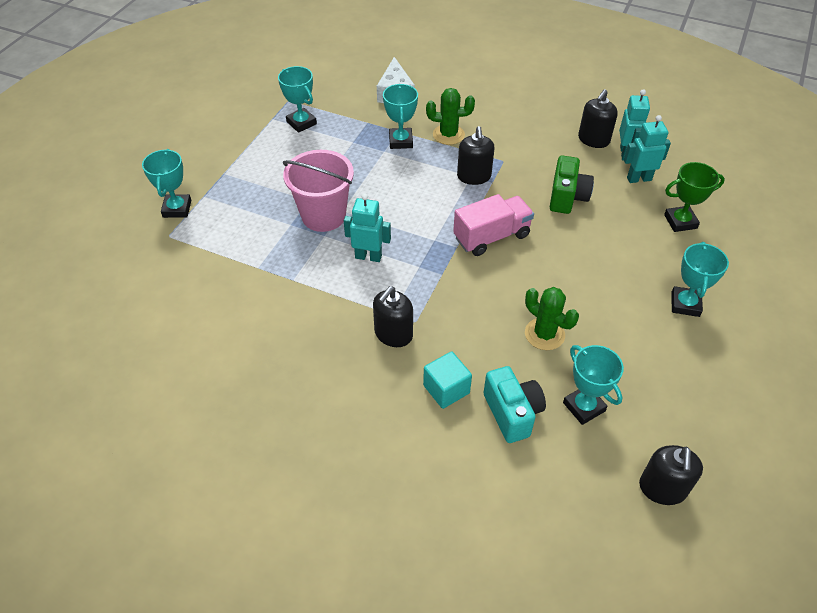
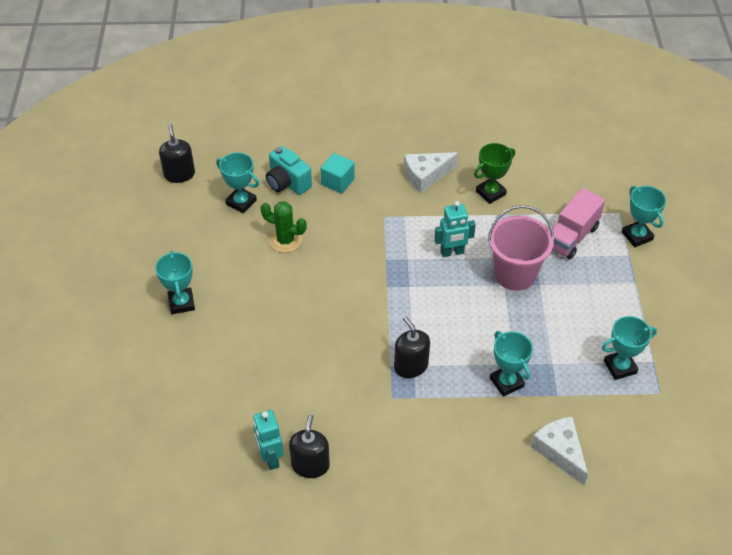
camera: 155 degrees right, 0 degrees up
turquoise trophy [278,66,317,133] -> turquoise trophy turned 45 degrees counterclockwise [602,316,657,380]
black soap dispenser [373,286,413,347] -> none
green cactus [426,88,475,145] -> none
pink truck [453,194,534,256] -> pink truck moved to [550,188,605,260]
green camera [550,155,594,214] -> none
turquoise robot [624,115,671,183] -> none
green trophy [664,162,725,232] -> green trophy moved to [474,143,515,204]
none -> white cheese [405,152,458,193]

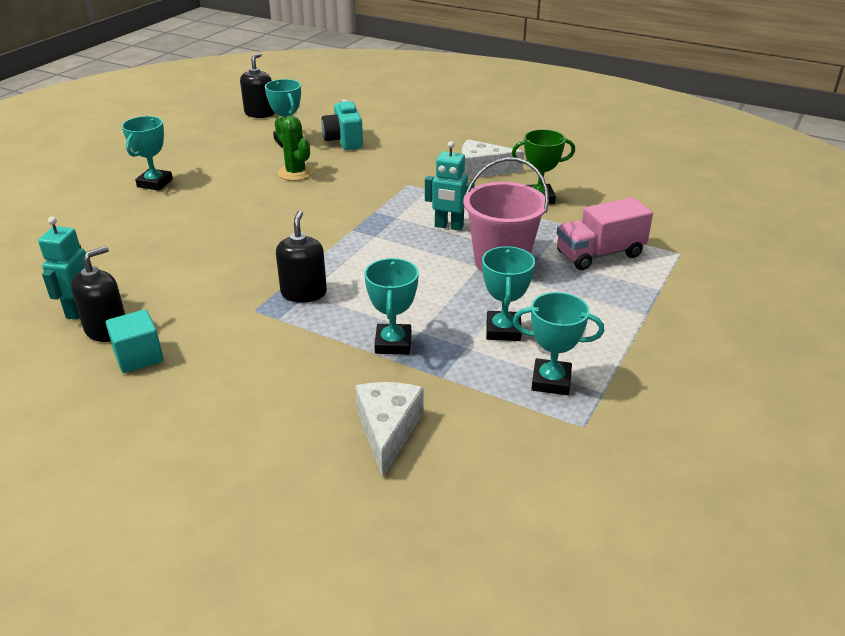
camera: 30 degrees right, 15 degrees down
turquoise cube [320,153,355,194] -> turquoise cube moved to [106,309,163,373]
turquoise trophy [622,186,666,247] -> turquoise trophy moved to [482,246,535,341]

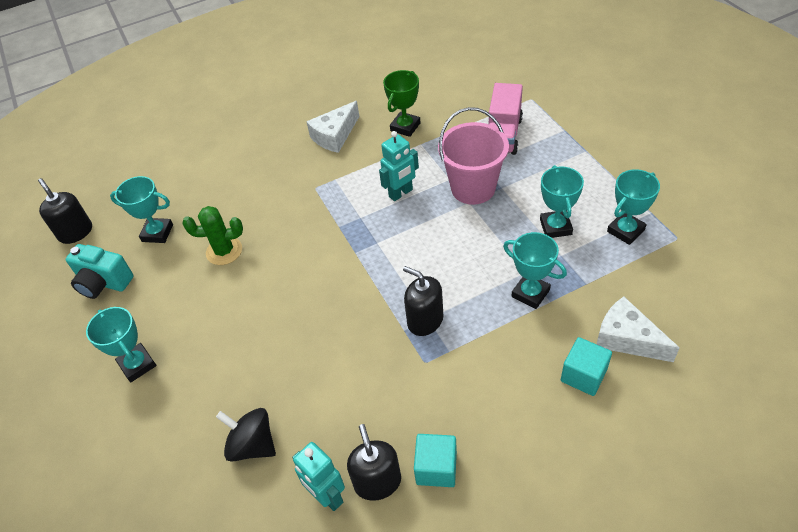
camera: 50 degrees left, 15 degrees up
turquoise camera [321,99,363,150] -> turquoise camera moved to [66,244,134,299]
turquoise trophy [482,246,535,341] -> turquoise trophy turned 45 degrees clockwise [540,165,584,238]
none -> black spinning top [216,408,276,462]
none -> turquoise cube [561,337,612,396]

